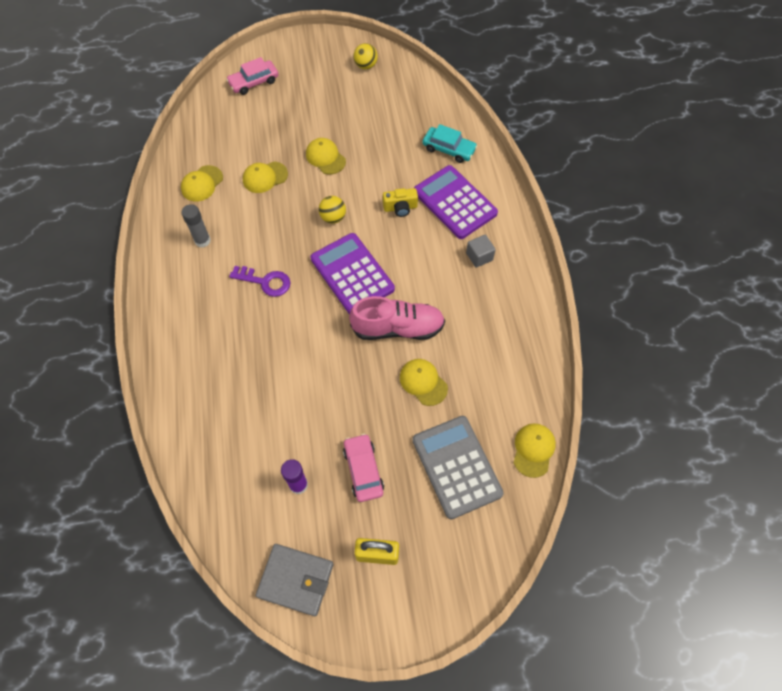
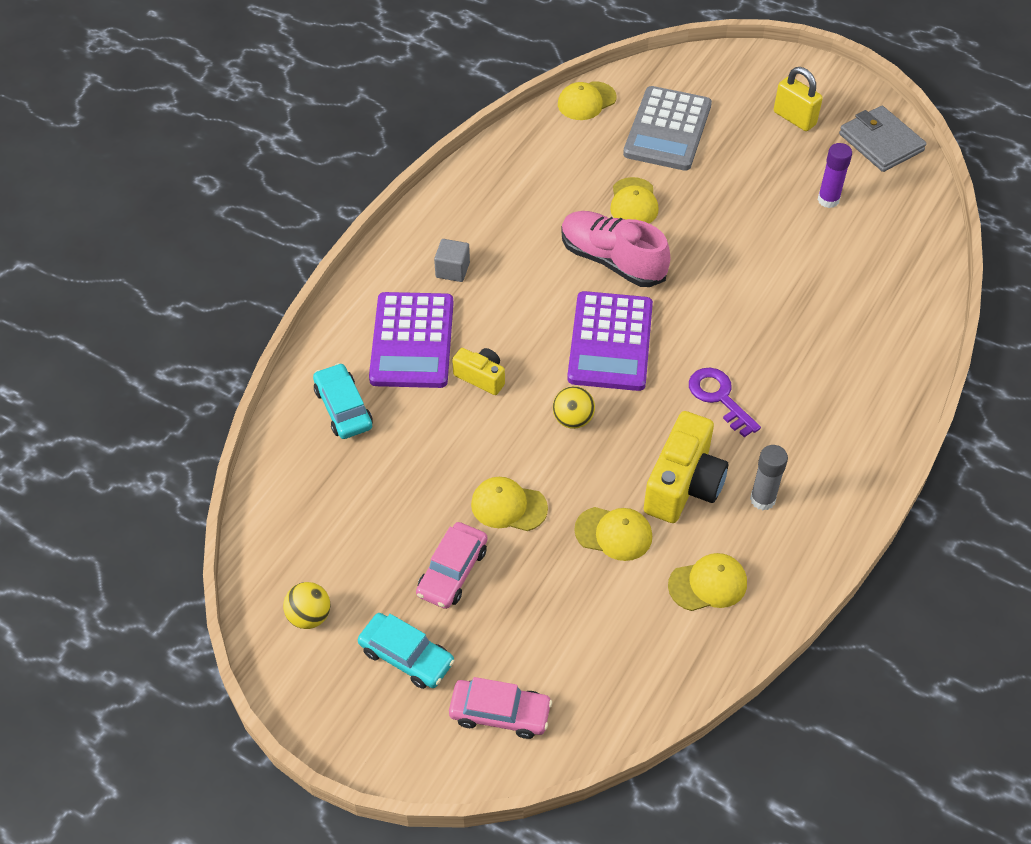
camera: 140 degrees left, 10 degrees down
yellow cap [306,138,346,174] -> yellow cap turned 105 degrees clockwise [471,477,548,531]
pink car [343,434,384,502] -> pink car moved to [416,522,488,609]
none -> turquoise car [358,613,455,689]
none -> yellow camera [644,411,728,523]

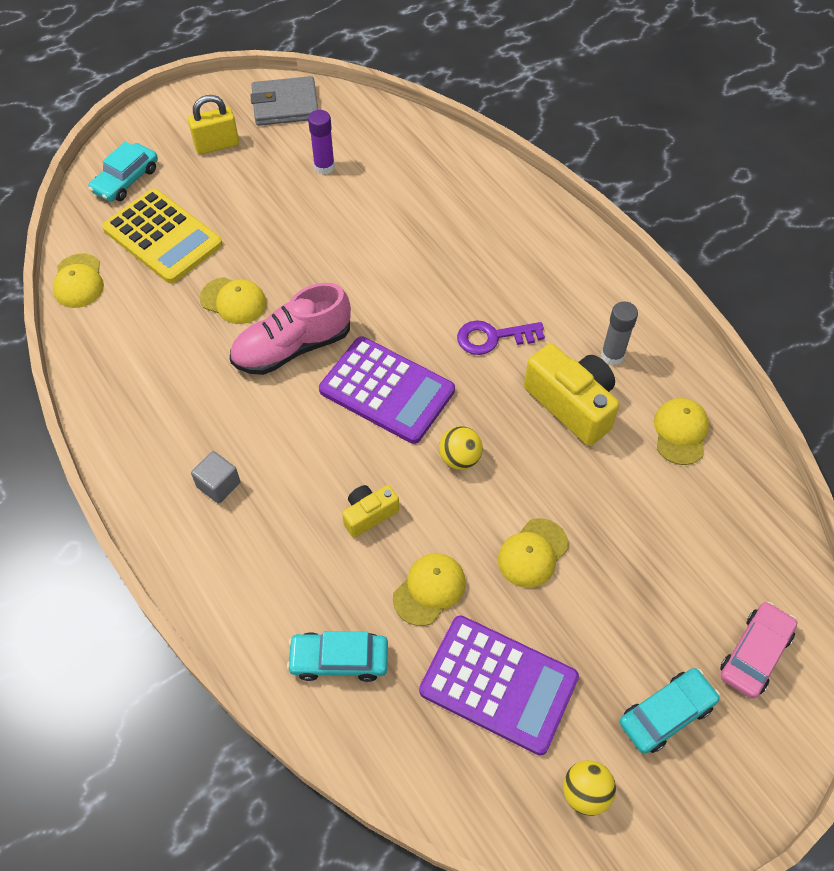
camera: 65 degrees left, 5 degrees up
purple calculator [369,292,454,388] -> purple calculator moved to [419,615,579,755]
pink car [416,522,488,609] -> none
yellow cap [574,507,652,561] -> yellow cap moved to [393,553,466,626]
grey calculator [623,86,712,171] -> yellow calculator [102,189,223,284]
none -> turquoise car [89,141,158,202]

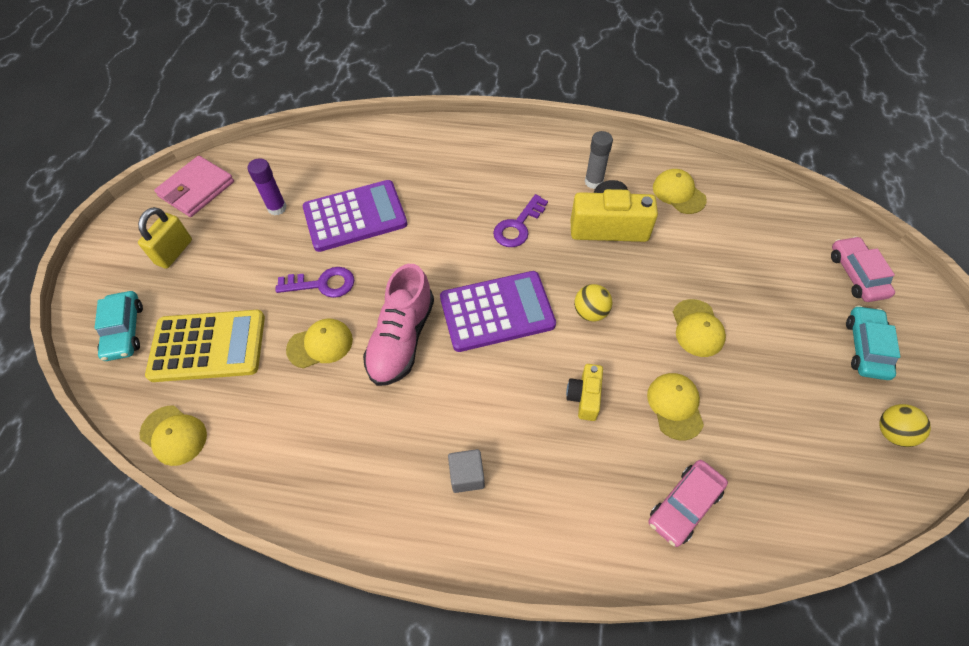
camera: 45 degrees left, 0 degrees up
grey wallet [250,76,318,126] -> pink wallet [154,156,234,217]
turquoise car [287,631,388,682] -> pink car [648,460,728,547]
purple calculator [419,615,579,755] -> purple calculator moved to [303,180,407,252]
none -> purple key [275,267,354,298]

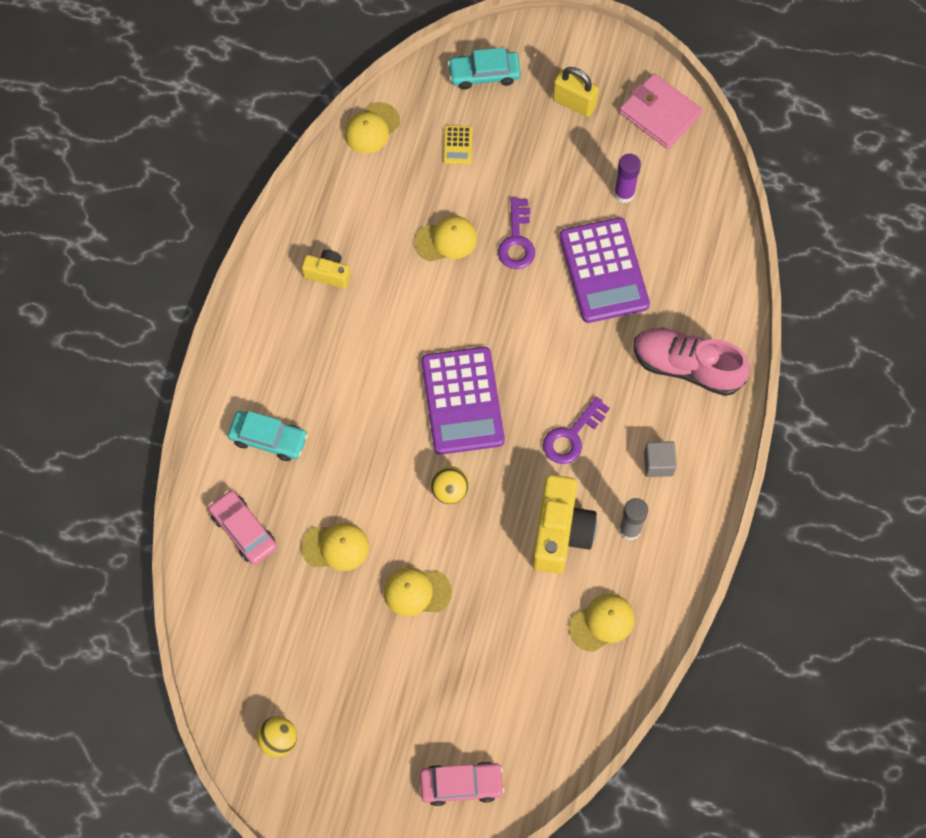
camera: 95 degrees right, 10 degrees up
yellow calculator [145,310,265,382] -> yellow calculator [443,125,472,164], size x0.42
yellow cap [286,319,353,369] -> yellow cap turned 90 degrees counterclockwise [414,216,477,262]
pink shoe [363,264,434,386] -> pink shoe moved to [634,328,750,396]
grey cube [448,449,485,493] -> grey cube moved to [644,441,677,477]
purple key [493,194,548,247] -> purple key turned 90 degrees counterclockwise [543,397,610,464]
yellow camera [566,364,603,421] -> yellow camera moved to [302,250,350,289]
turquoise car [846,305,900,380] -> turquoise car moved to [228,411,308,461]

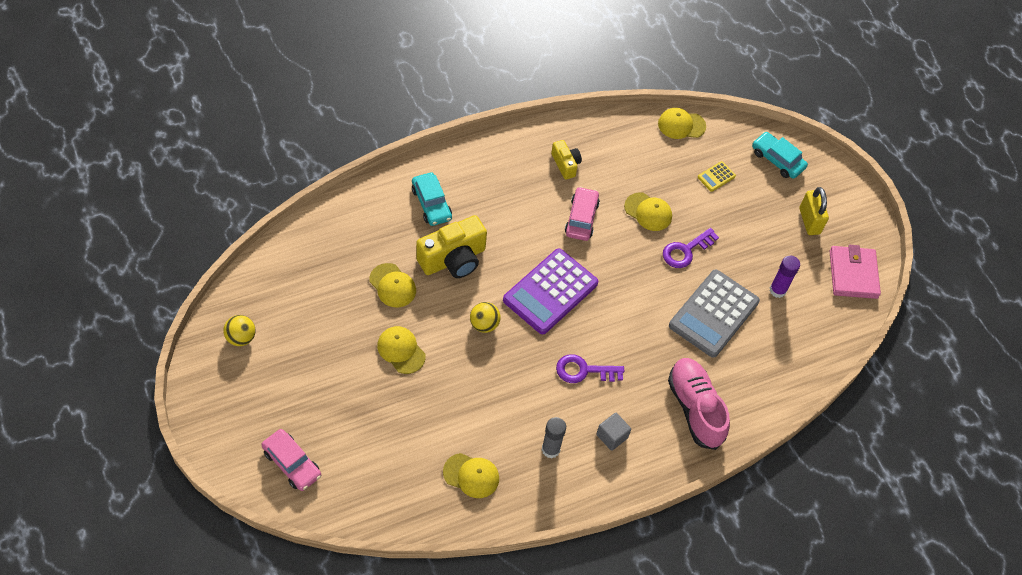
camera: 45 degrees right, 10 degrees down
pink car [209,490,277,565] -> pink car moved to [565,187,600,241]
yellow camera [532,475,597,574] -> yellow camera moved to [416,215,487,278]
purple calculator [559,217,650,323] -> grey calculator [669,269,760,358]

